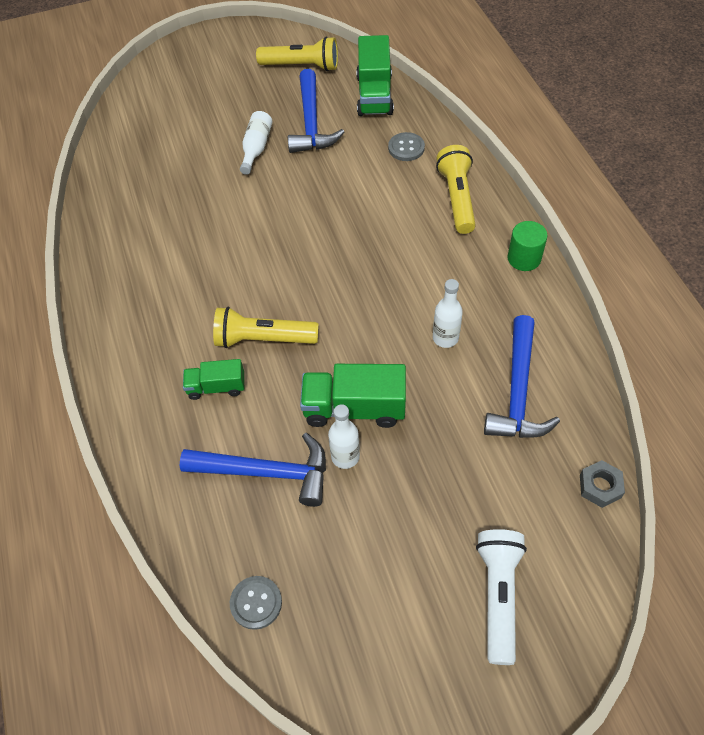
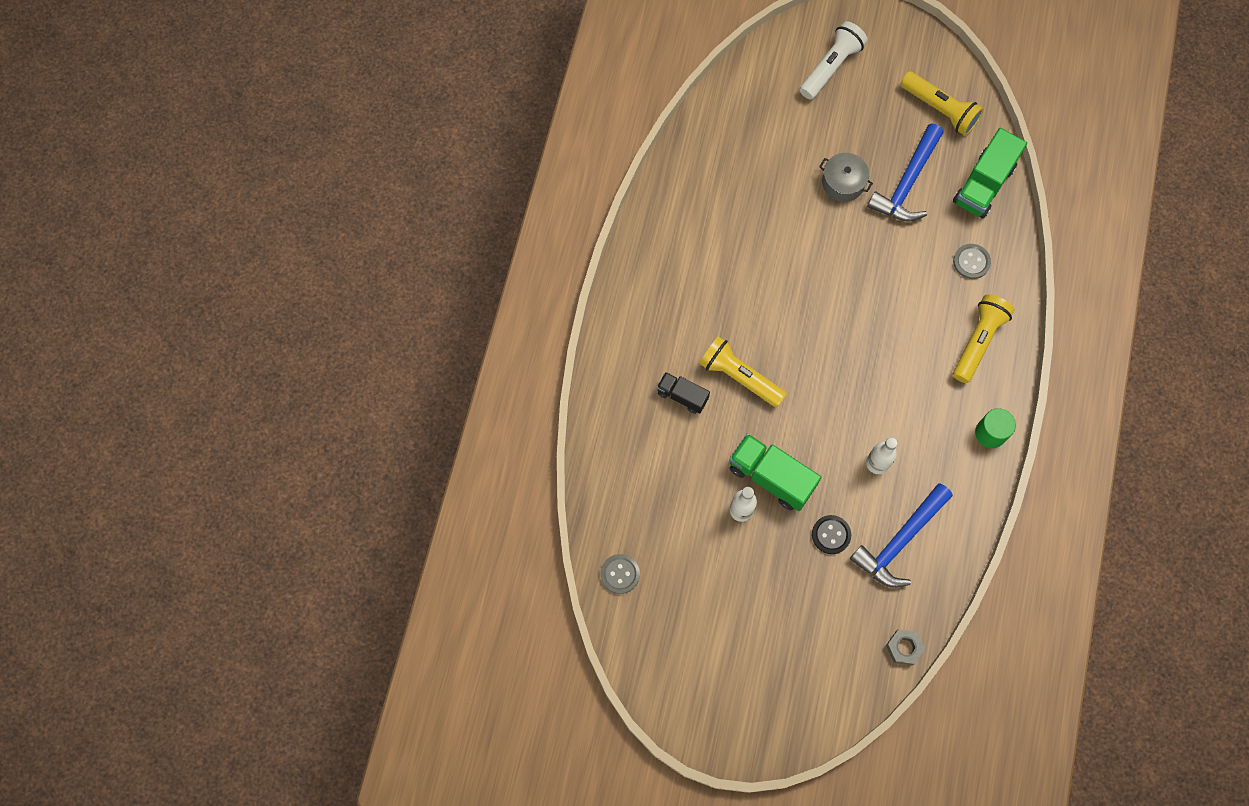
camera: 30 degrees right, 15 degrees up
blue hammer [180,433,326,507] -> none
green truck [183,359,244,400] -> black truck [657,372,710,414]
white bottle [240,111,273,175] -> grey pot [819,153,873,202]
white flashlight [476,529,527,665] -> white flashlight moved to [800,21,868,100]
none -> black button [812,515,851,554]

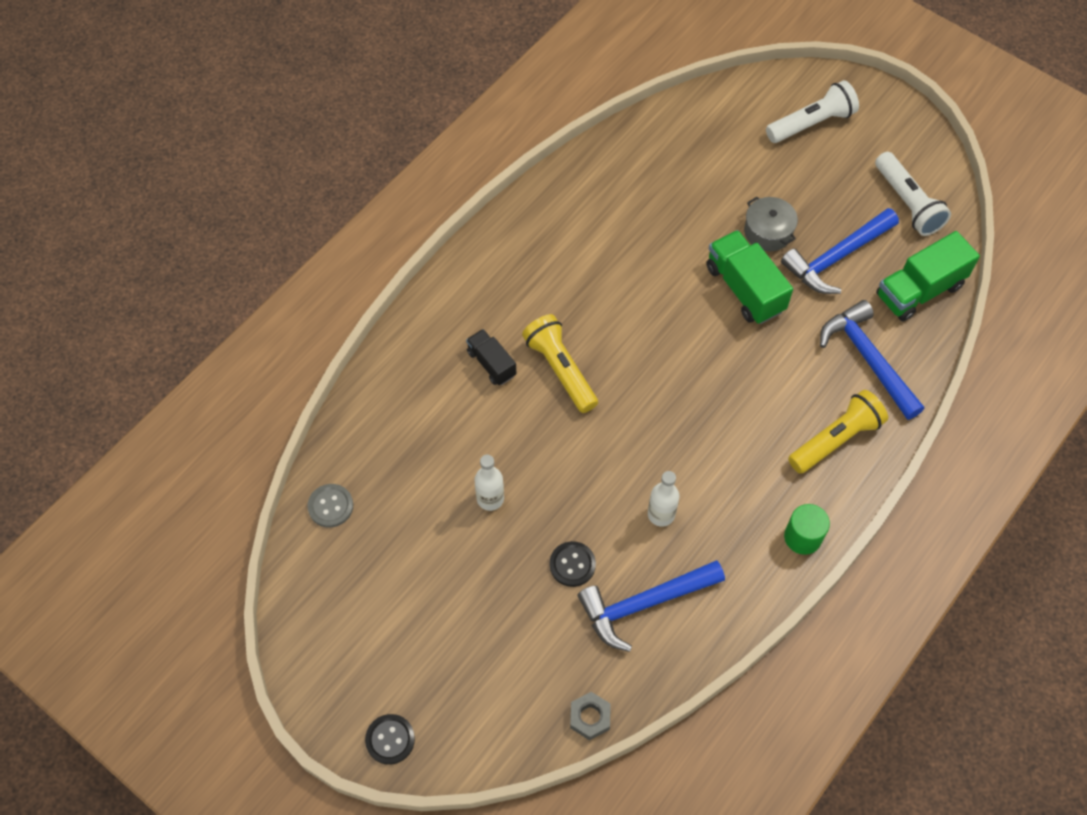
camera: 25 degrees right, 10 degrees down
green truck [729,433,822,511] -> green truck moved to [706,230,793,324]
yellow flashlight [900,71,984,136] -> white flashlight [875,152,951,236]
grey button [953,244,991,279] -> blue hammer [820,300,924,420]
none -> black button [365,714,415,765]

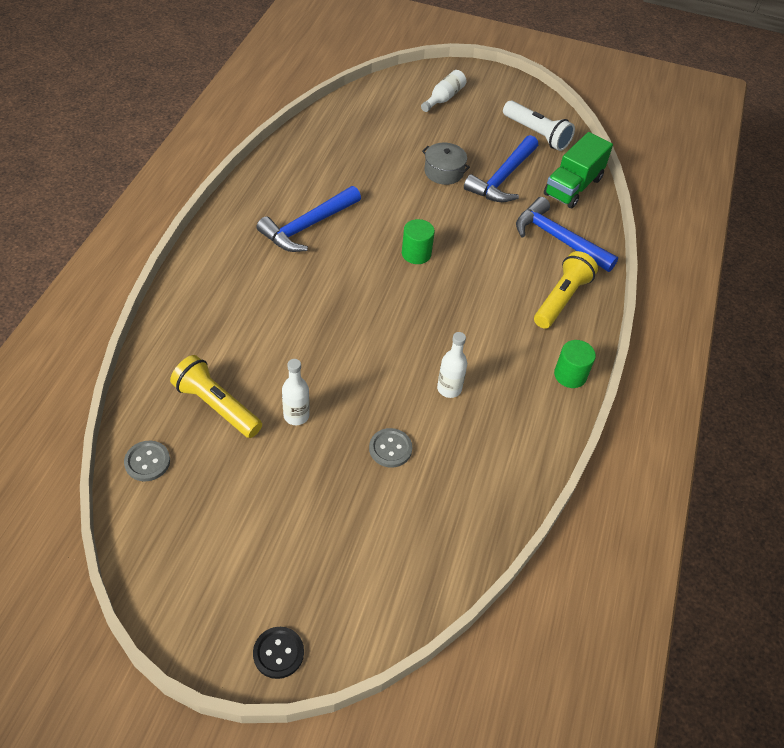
camera: 25 degrees left, 10 degrees down
black truck [466,329,516,385] -> none
yellow flashlight [522,314,598,413] -> yellow flashlight moved to [170,355,262,438]
black button [550,541,596,587] -> grey button [369,428,412,467]
grey nut [570,692,611,740] -> none
blue hammer [578,560,725,652] -> blue hammer moved to [256,186,361,252]
green truck [706,230,793,324] -> none
white flashlight [766,80,859,143] -> white bottle [421,70,467,112]
none -> green cylinder [402,219,435,264]

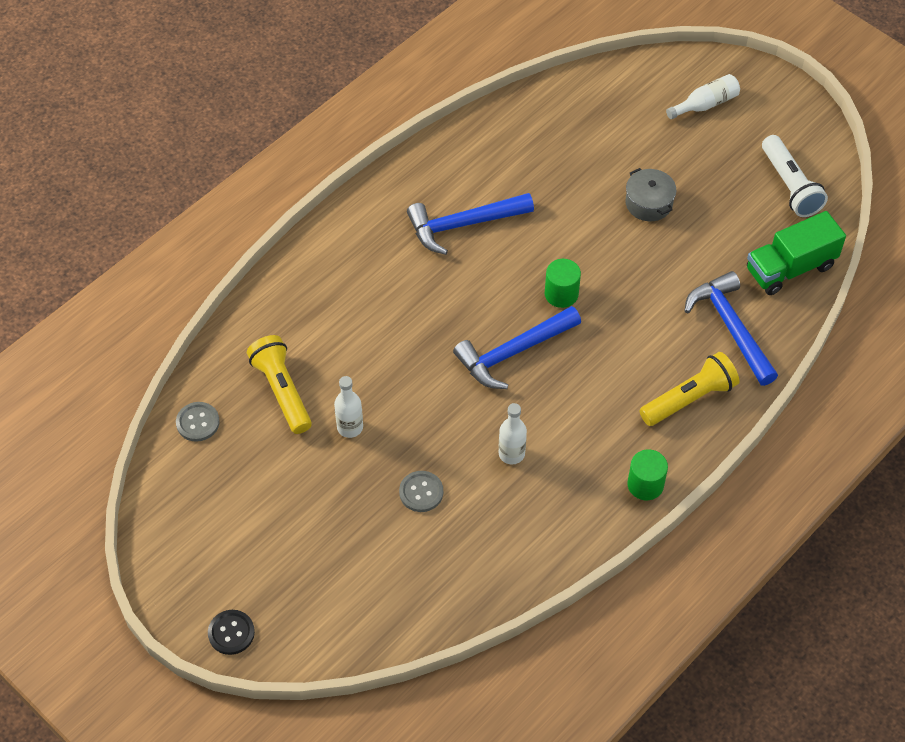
camera: 30 degrees right, 5 degrees up
blue hammer [464,135,538,202] -> blue hammer moved to [453,306,581,389]

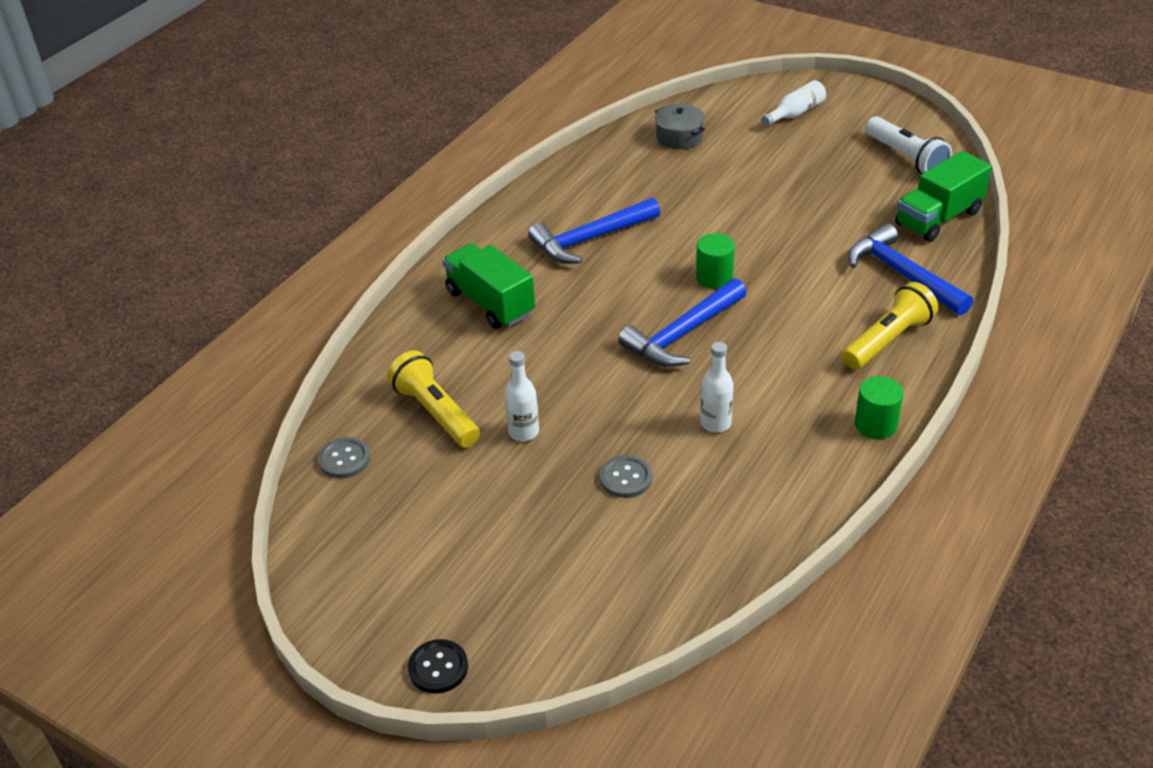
camera: 10 degrees left, 15 degrees down
grey pot [625,168,677,221] -> grey pot moved to [655,104,705,149]
none -> green truck [443,244,535,329]

